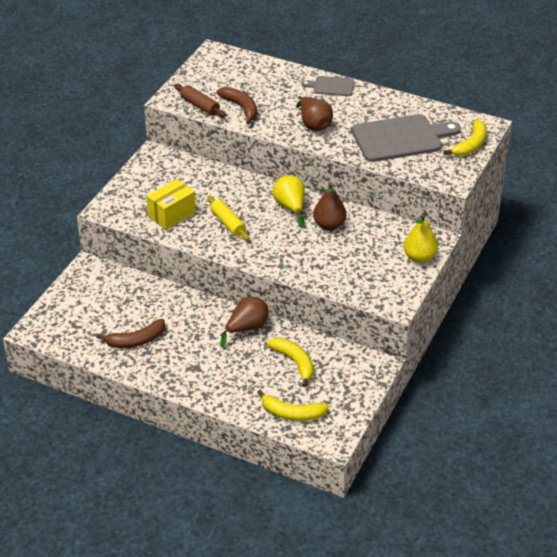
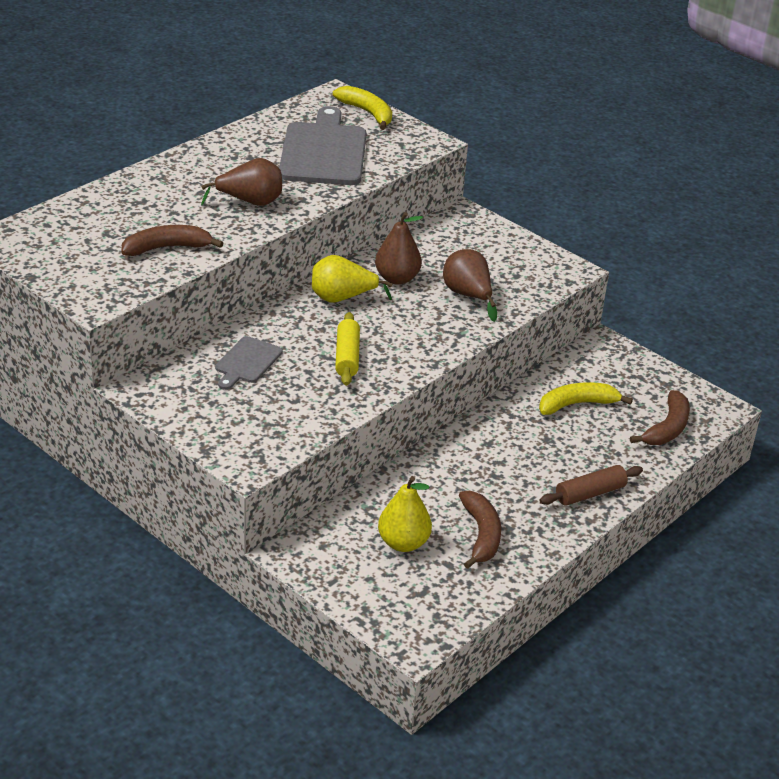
camera: 75 degrees left, 5 degrees down
yellow box [147,179,196,229] -> none
brown rolling pin [174,84,226,117] -> brown rolling pin moved to [539,465,643,506]
yellow rolling pin [207,196,250,241] -> yellow rolling pin turned 75 degrees counterclockwise [335,312,360,386]
brown pear [220,297,269,347] -> brown pear moved to [443,249,497,322]
yellow banana [257,390,329,421] -> brown banana [630,390,690,445]
grey cutting board [301,76,354,96] -> grey cutting board moved to [215,336,283,390]
yellow pear [404,215,438,263] -> yellow pear moved to [378,476,432,552]

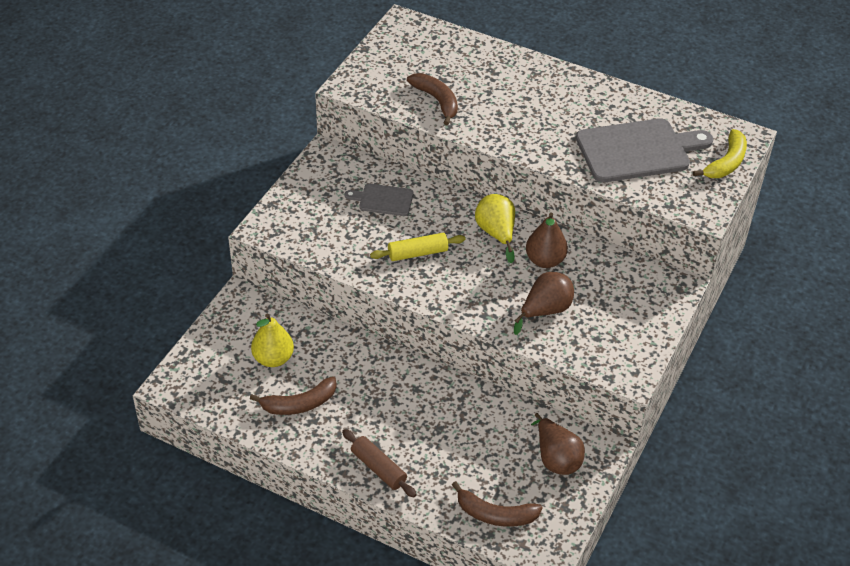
camera: 75 degrees right, 10 degrees up
brown pear [201,158,282,206] -> brown pear moved to [531,413,585,475]
yellow banana [539,382,633,415] -> none

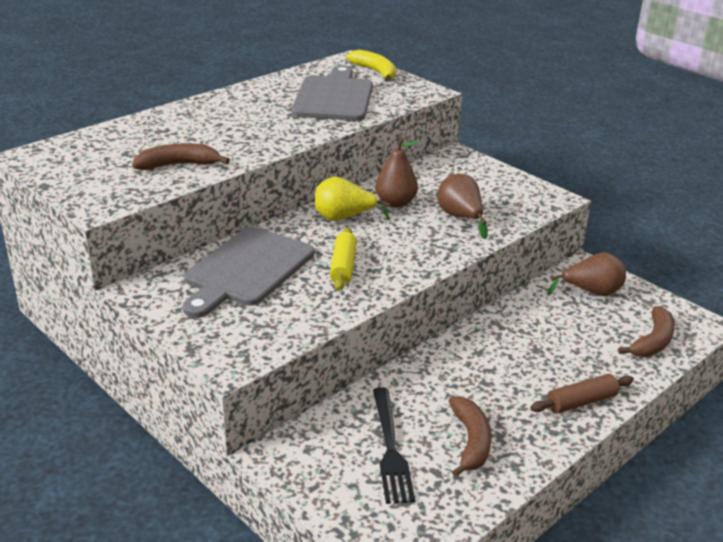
camera: 70 degrees left, 15 degrees down
yellow pear [251,314,294,367] -> black fork [373,387,415,504]
grey cutting board [345,184,414,216] -> grey cutting board [183,227,314,318], size x1.96

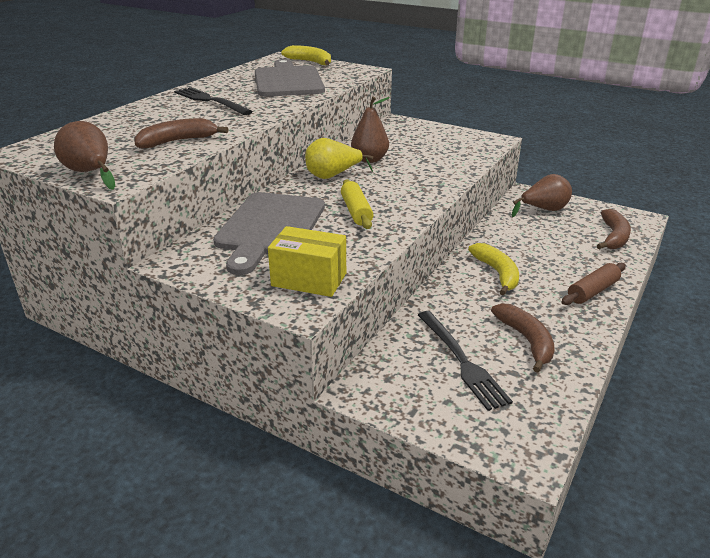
camera: 15 degrees left, 0 degrees up
brown pear [437,174,488,239] -> brown pear moved to [54,121,115,190]
none -> black fork [174,87,253,115]
none -> yellow box [268,226,346,297]
none -> yellow banana [468,243,519,295]

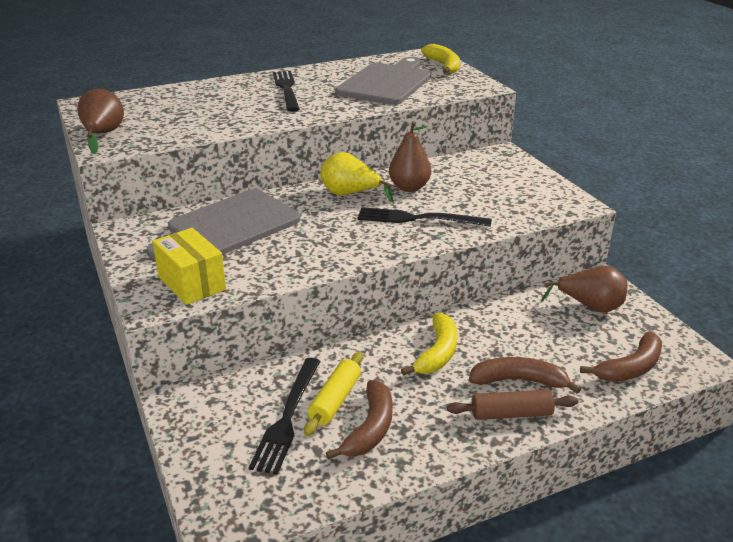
camera: 35 degrees right, 0 degrees up
brown banana [134,118,229,149] -> brown banana moved to [469,357,581,394]
yellow rolling pin [341,179,373,229] -> yellow rolling pin moved to [304,352,363,436]
none -> black fork [358,207,491,227]

